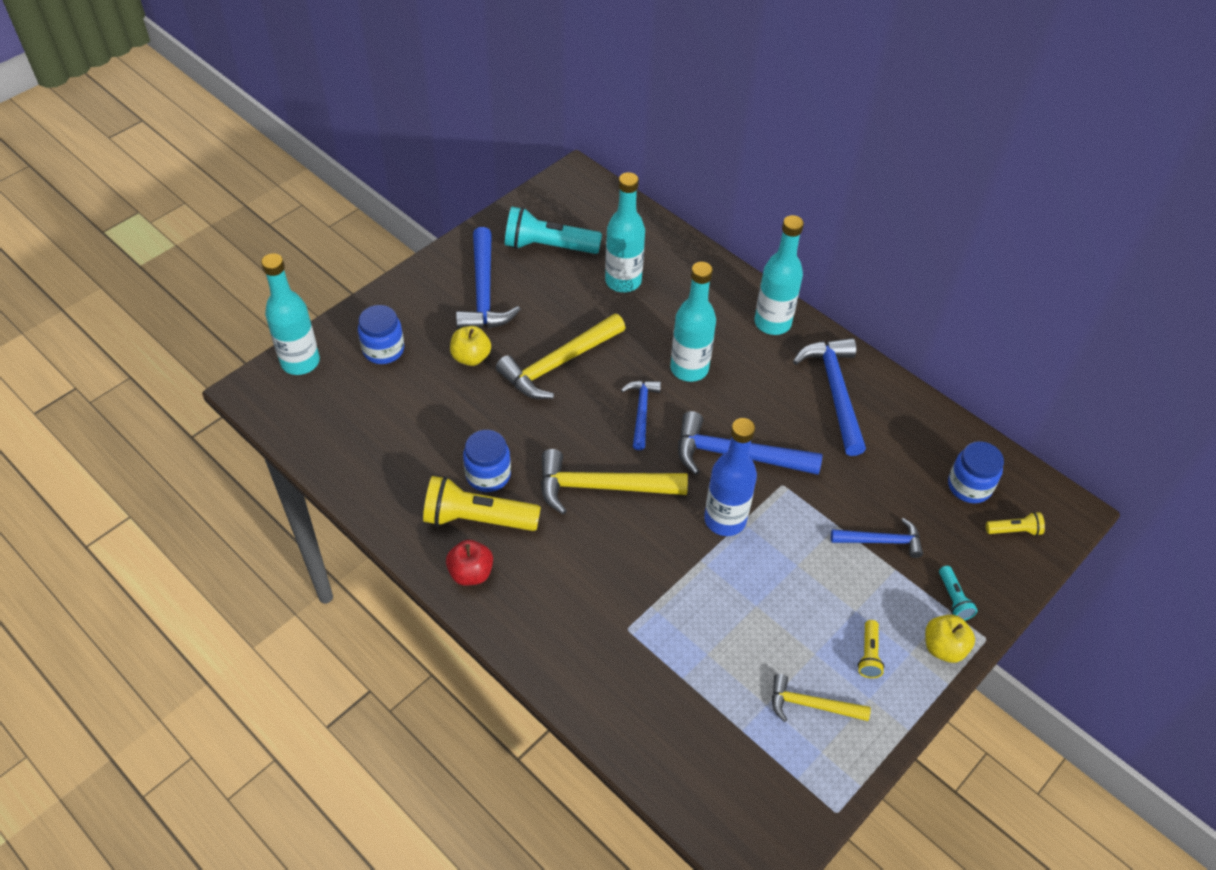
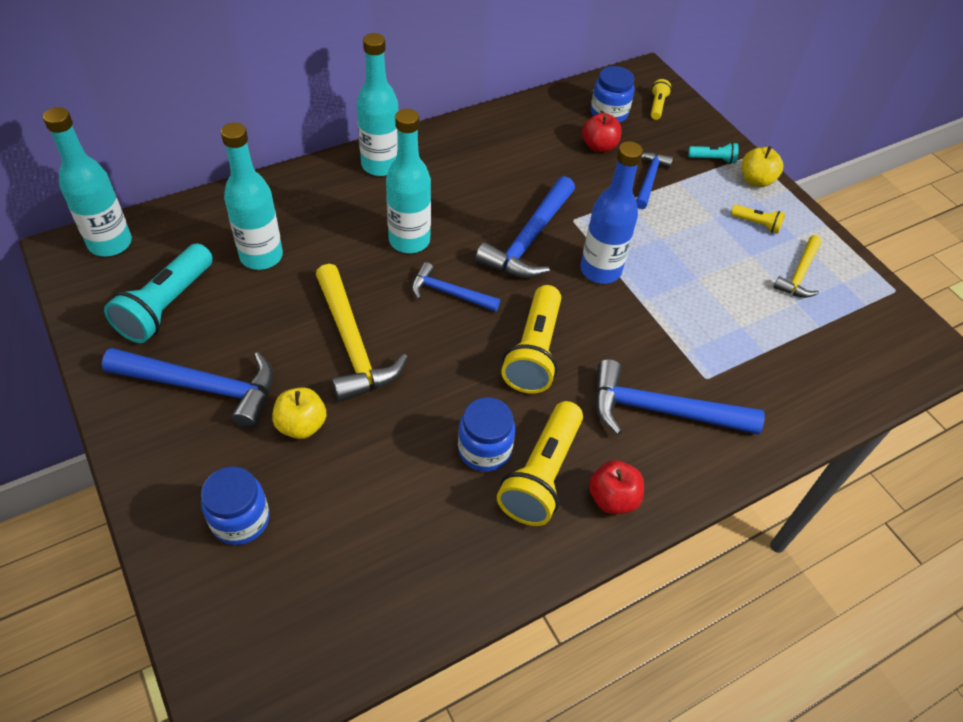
camera: 75 degrees left, 0 degrees up
turquoise bottle [261,253,320,375] -> turquoise bottle moved to [43,107,132,256]
yellow hammer [541,449,688,515] -> yellow flashlight [501,285,561,393]
blue hammer [793,338,866,456] -> blue hammer moved to [594,359,765,435]
none -> red apple [582,113,622,153]

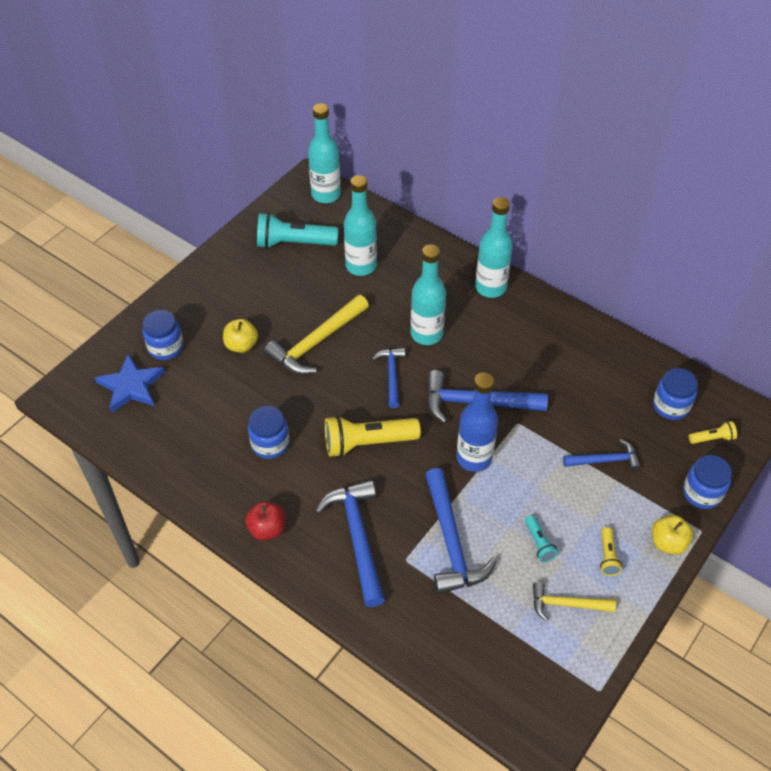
camera: 70 degrees right, 0 degrees up
blue hammer [102,348,273,428] -> blue hammer moved to [425,468,497,594]
yellow flashlight [497,401,583,526] -> none
red apple [582,113,622,153] -> none
turquoise flashlight [688,142,739,164] -> turquoise flashlight moved to [525,515,558,562]
none -> blue star [95,354,165,413]
none -> blue jar [683,455,732,509]

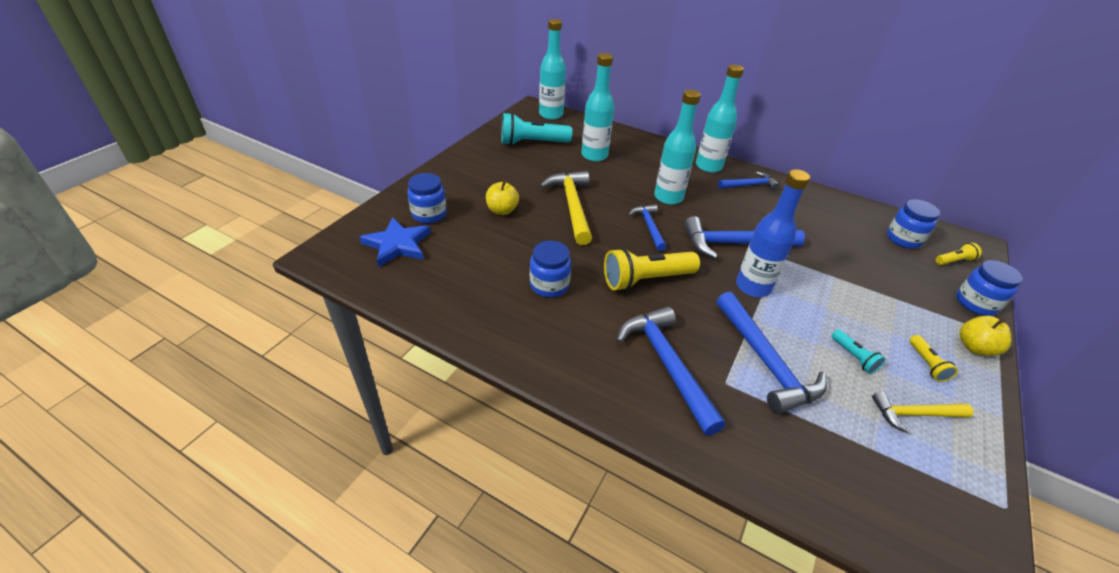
camera: 10 degrees left, 10 degrees down
red apple [245,501,285,541] -> none
yellow hammer [264,295,369,375] -> yellow hammer turned 135 degrees clockwise [540,171,592,245]
blue hammer [563,439,641,471] -> blue hammer moved to [718,171,779,190]

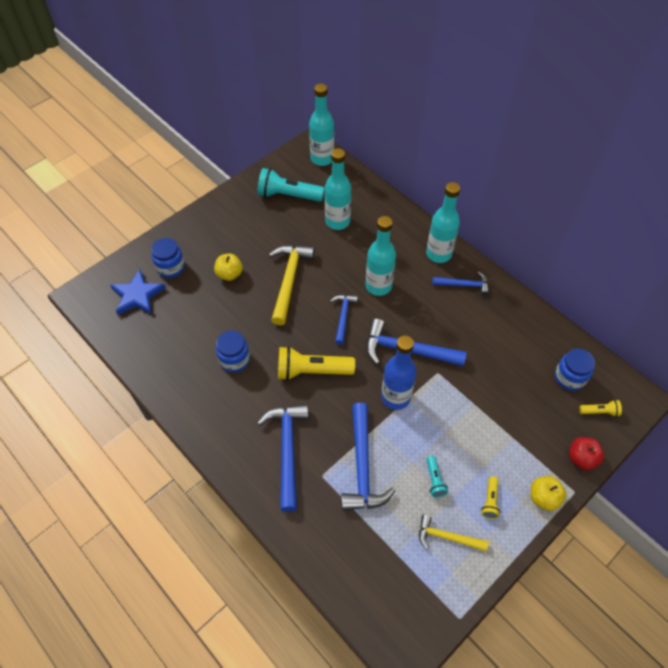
camera: 20 degrees right, 15 degrees up
blue jar [956,260,1023,316] -> red apple [569,437,604,470]

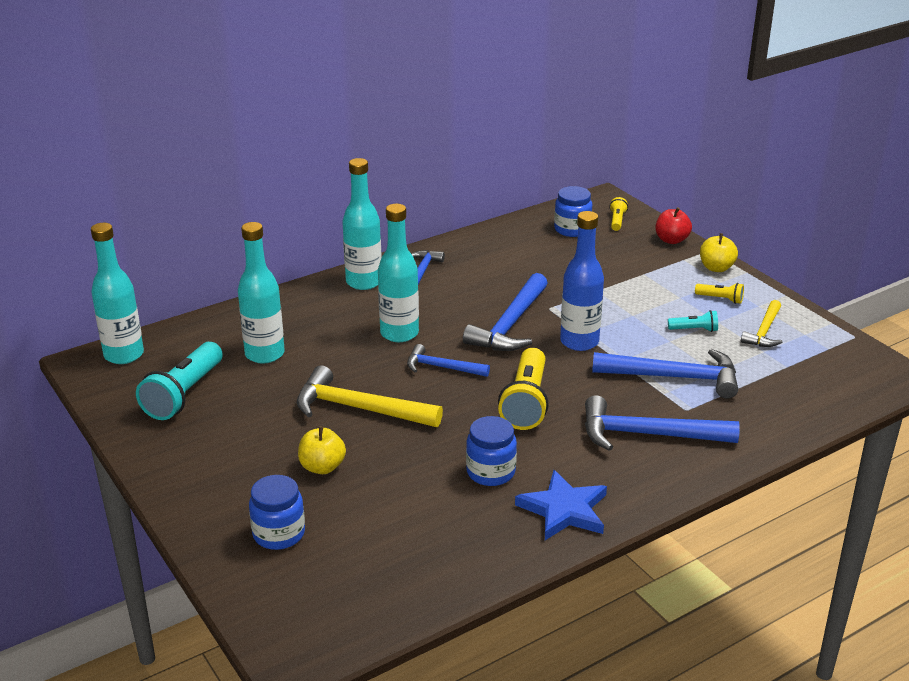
camera: 80 degrees left, 25 degrees down
blue star [110,269,166,315] -> blue star moved to [515,470,607,540]

